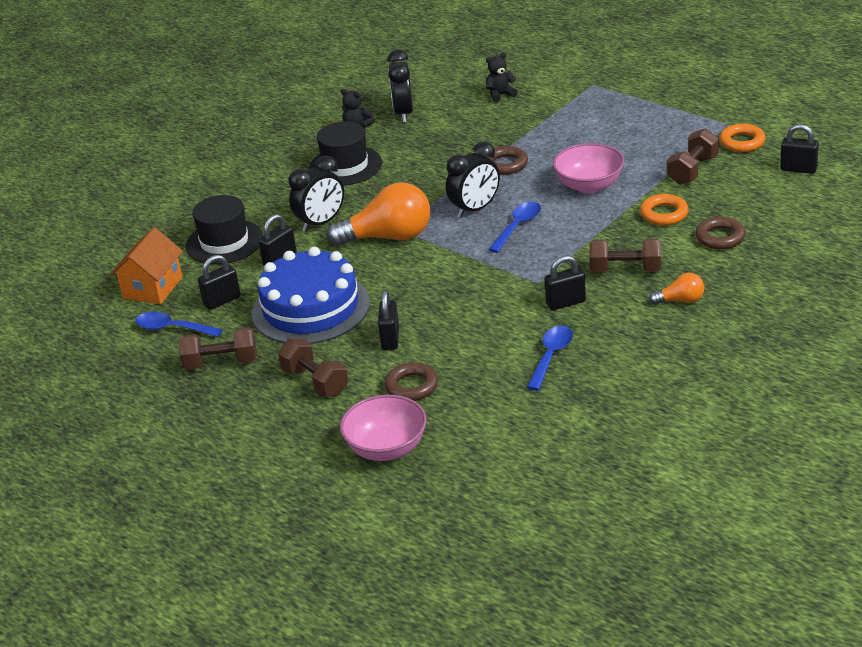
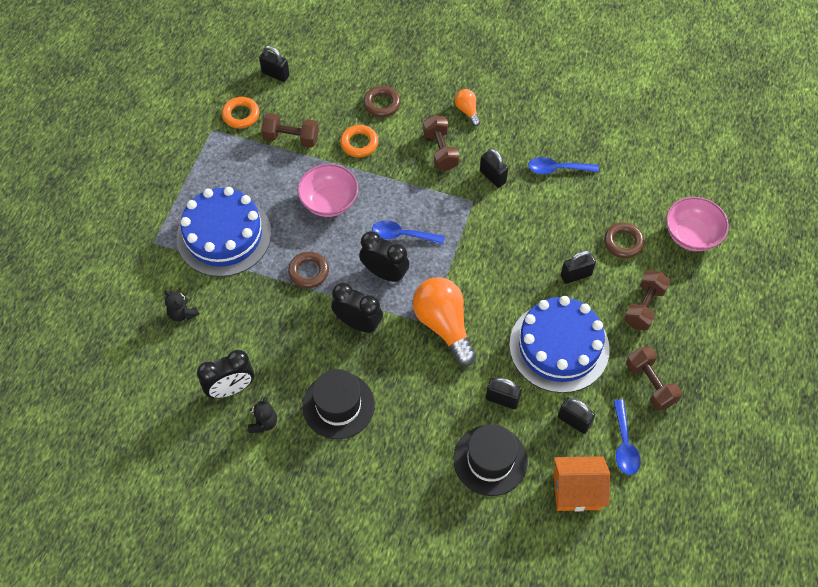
camera: 115 degrees left, 25 degrees up
black clock [288,155,344,232] -> black clock moved to [331,283,383,333]
black padlock [780,124,819,174] -> black padlock turned 60 degrees counterclockwise [259,46,290,82]
none -> blue cake [177,187,271,277]

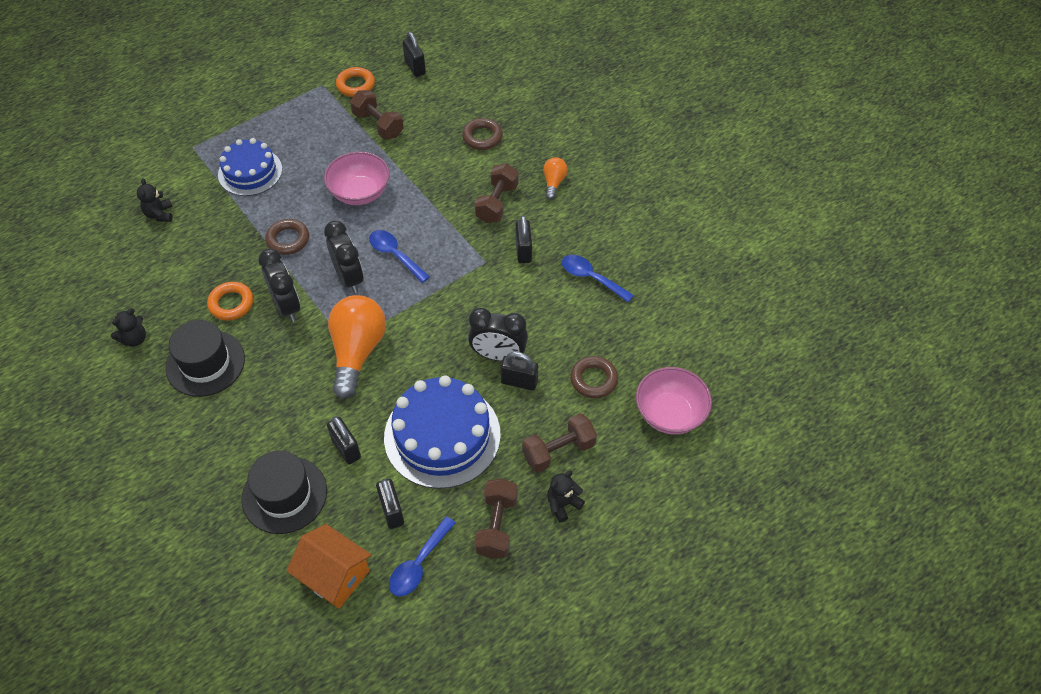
camera: 35 degrees right, 5 degrees down
blue cake [177,187,271,277] -> blue cake [218,138,282,196], size x0.65
black clock [197,350,254,398] -> black clock moved to [468,308,528,361]
orange ring [340,125,378,157] -> orange ring moved to [207,282,253,321]
none -> black teddy bear [547,470,585,523]

